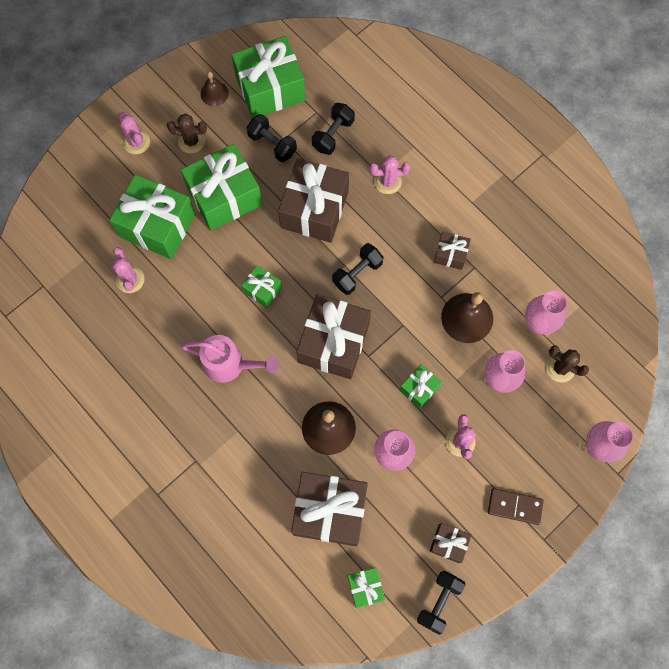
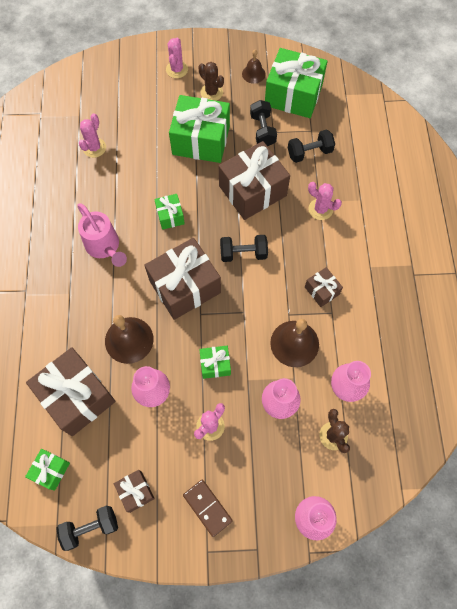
camera: 40 degrees right, 5 degrees down
green gift [109,174,196,259] -> none

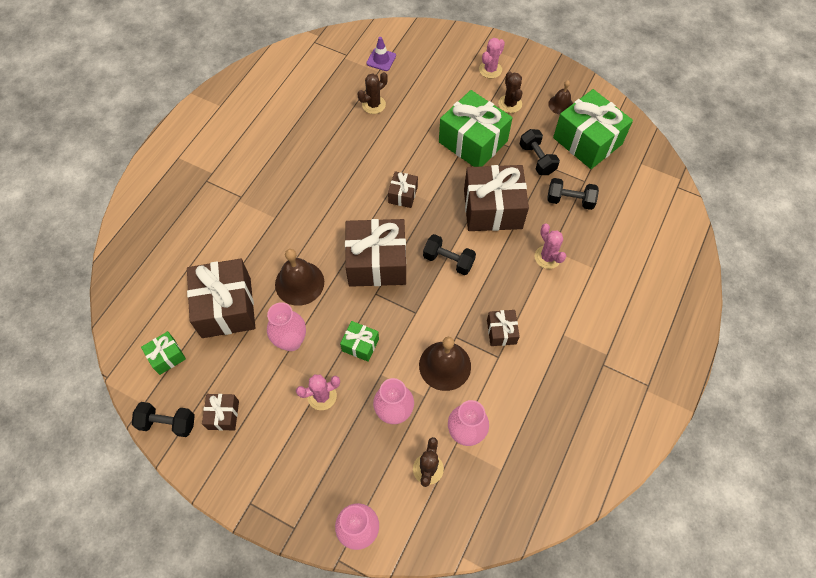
camera: 30 degrees right, 5 degrees down
pink watering can [77,203,127,267] -> none
pink cactus [79,114,106,158] -> brown cactus [358,72,388,114]
green gift [154,194,185,230] -> brown gift [388,171,418,208]
brown domino [183,480,233,537] -> none
black dumbbell [250,100,277,146] -> black dumbbell turned 45 degrees counterclockwise [519,129,560,175]
none -> purple traffic cone [366,37,396,71]

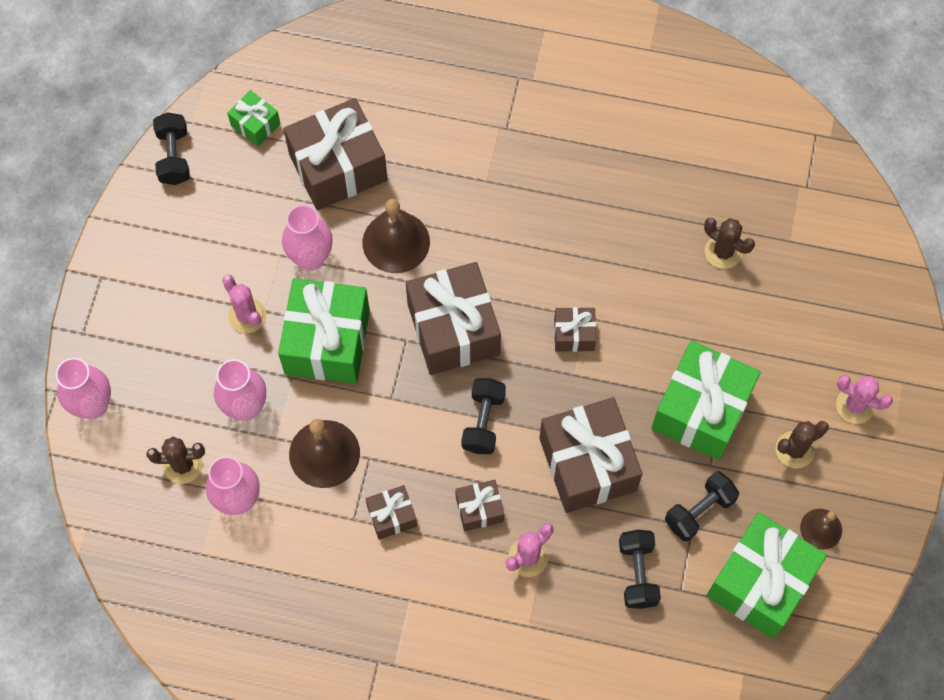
camera: 75 degrees right, 5 degrees up
brown gift [202,394,239,431] -> brown gift moved to [455,480,504,531]
green gift [340,321,379,362] -> green gift [278,278,370,384], size x2.06
purple traffic cone [366,37,396,71] -> none

